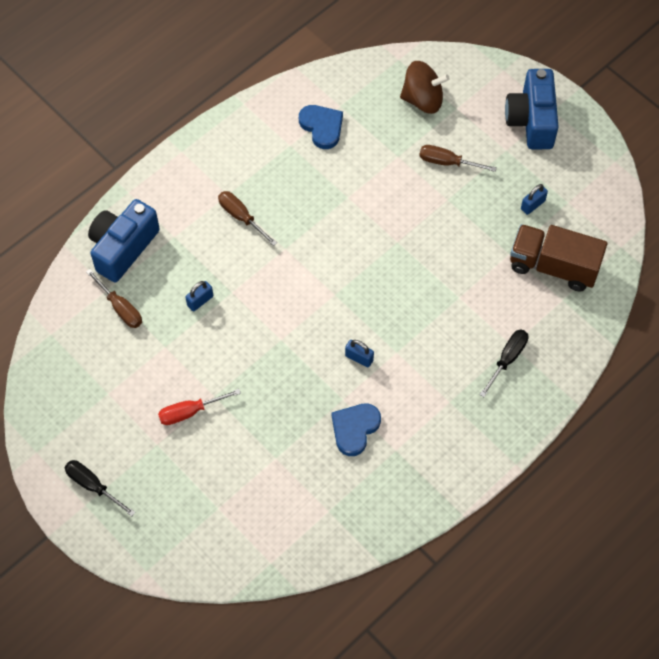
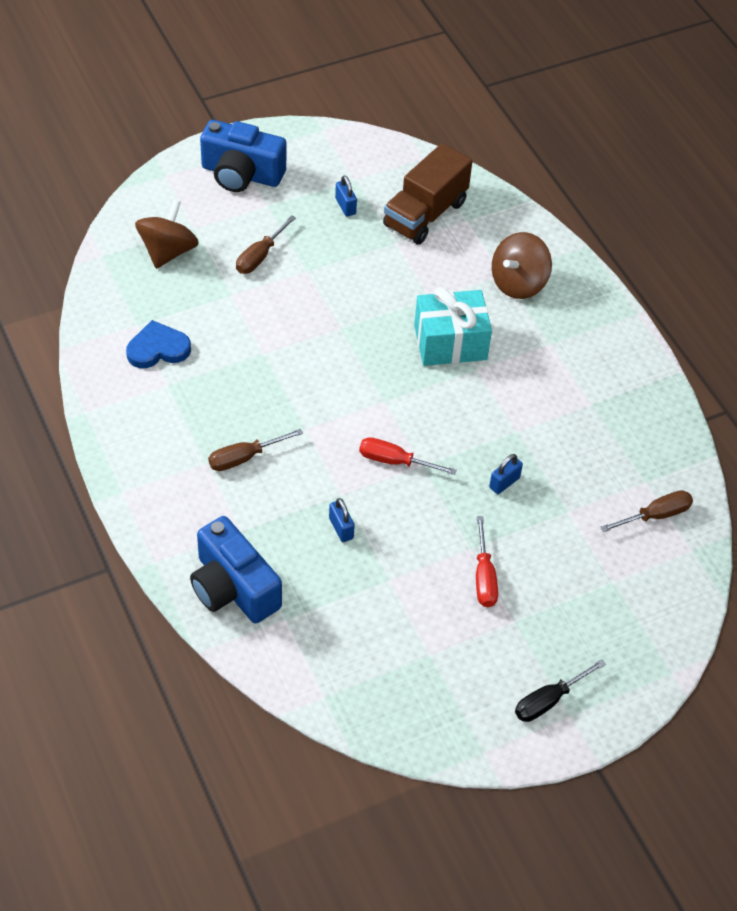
camera: 75 degrees left, 10 degrees down
brown screwdriver [86,269,142,328] -> brown screwdriver moved to [601,490,693,532]
blue heart [331,403,381,456] -> none
blue padlock [345,340,374,367] -> blue padlock moved to [489,454,523,494]
black screwdriver [479,329,528,397] -> brown spinning top [492,232,552,299]
none -> red screwdriver [359,437,457,475]
none -> turquoise gift [414,287,492,366]

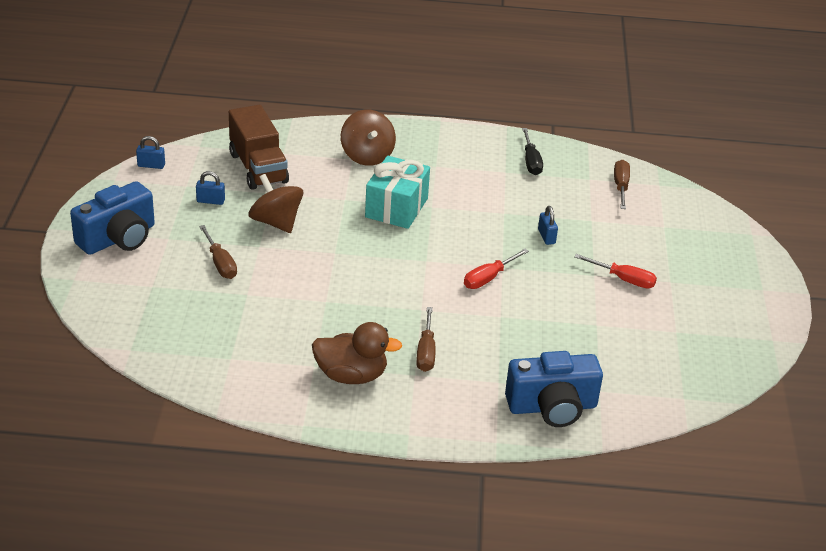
camera: 60 degrees left, 15 degrees down
blue heart [126,320,191,368] -> none
brown spinning top [135,200,199,269] -> brown spinning top moved to [248,174,304,233]
blue padlock [329,498,355,542] -> blue padlock moved to [136,136,165,169]
black screwdriver [515,659,606,722] -> black screwdriver moved to [522,128,543,175]
none -> brown duck [312,322,402,384]

